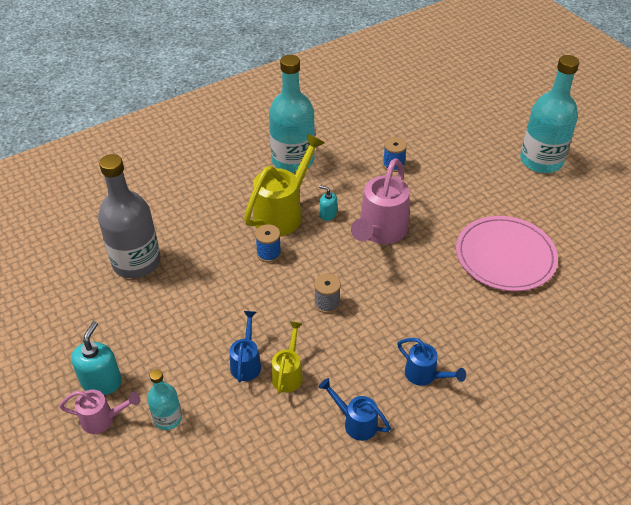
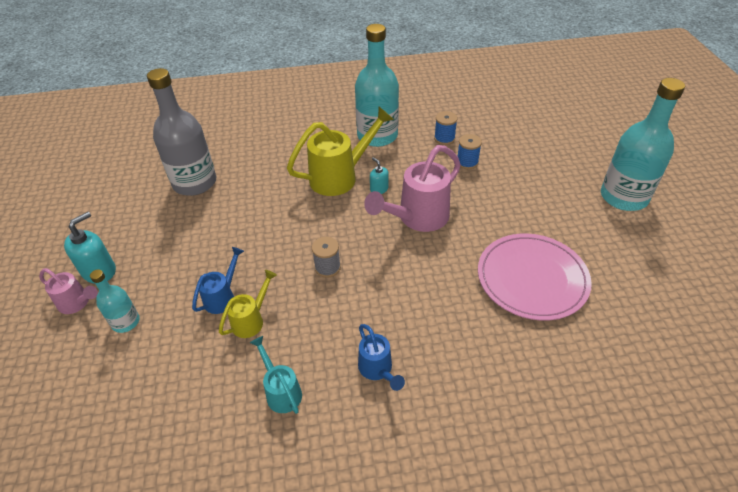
camera: 25 degrees right, 0 degrees up
blue spool [255,224,281,263] -> blue spool moved to [434,111,458,145]
blue watering can [318,378,391,441] -> turquoise watering can [250,336,302,414]

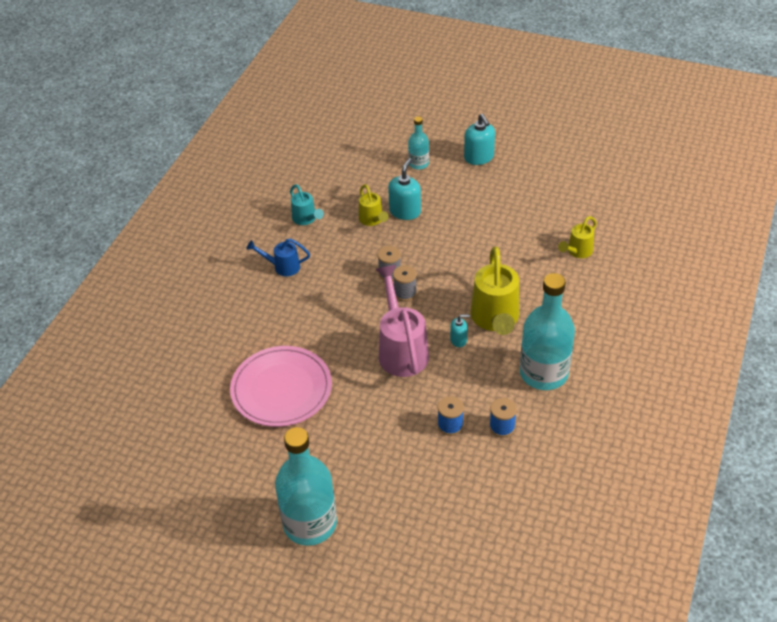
camera: 120 degrees right, 0 degrees up
pink watering can [39,268,98,314] -> none
grey bottle [147,68,216,196] -> none
blue watering can [192,247,244,314] -> turquoise soap dispenser [388,158,421,220]
turquoise watering can [250,336,302,414] -> turquoise watering can turned 60 degrees clockwise [290,184,324,225]
none -> grey spool [393,265,417,301]
none -> yellow watering can [558,216,597,258]

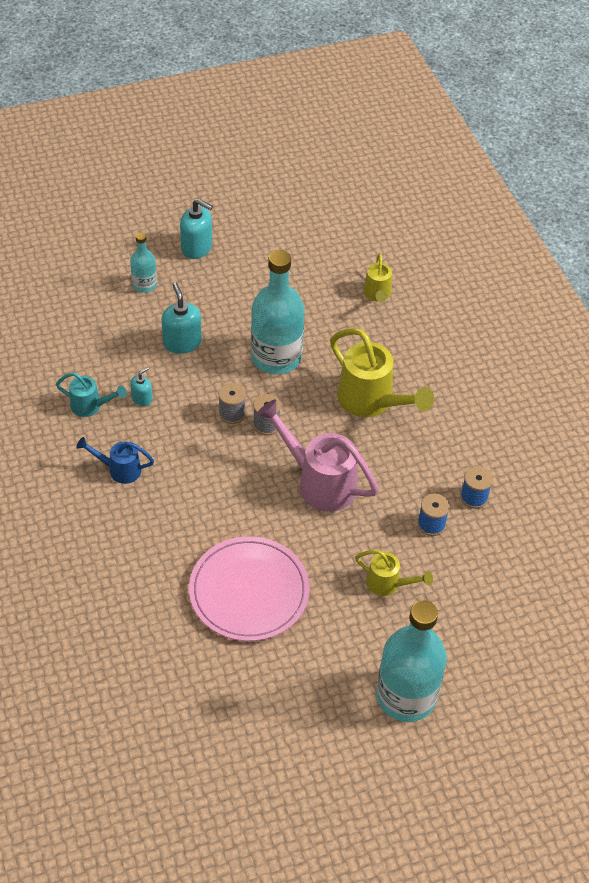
camera: 45 degrees left, 5 degrees up
blue watering can [247,238,310,276] -> blue watering can turned 45 degrees clockwise [76,437,154,484]
yellow watering can [359,184,389,226] -> yellow watering can moved to [355,550,433,596]
turquoise soap dispenser [450,314,470,347] -> turquoise soap dispenser moved to [130,367,152,406]
turquoise bottle [520,273,575,390] -> turquoise bottle moved to [251,250,305,374]

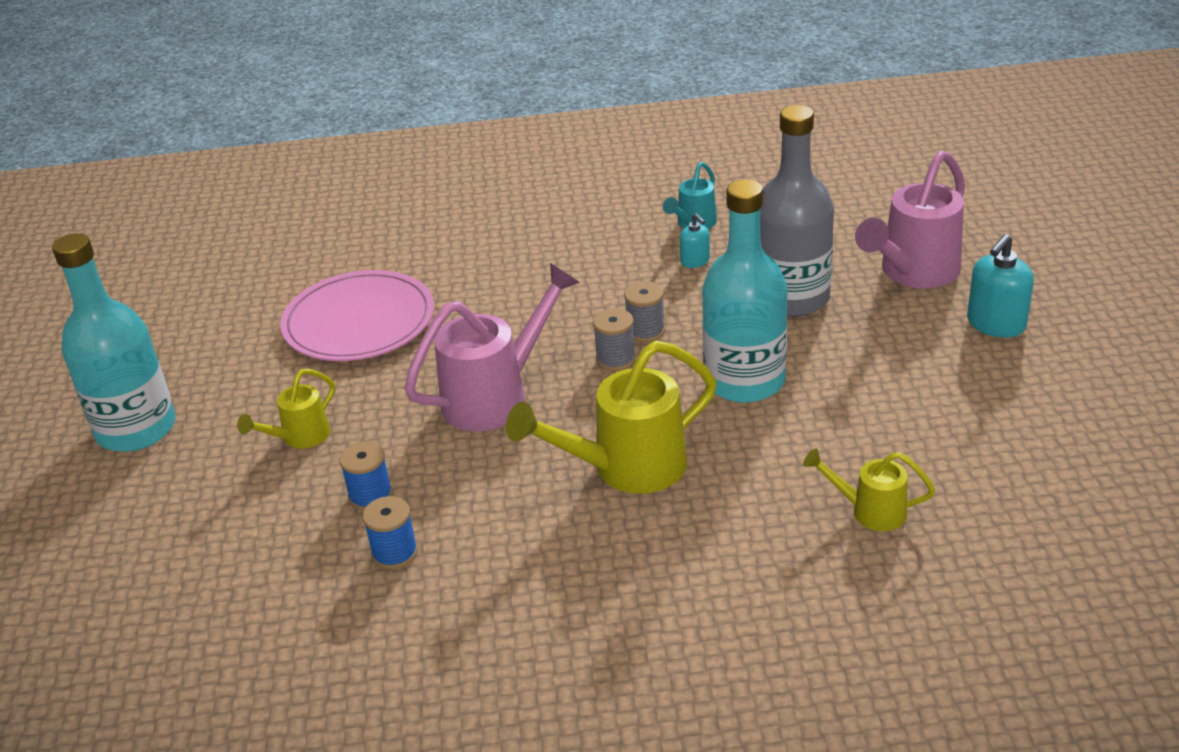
camera: 110 degrees right, 15 degrees down
blue watering can [76,437,154,484] -> none
turquoise bottle [130,233,157,293] -> pink watering can [855,150,965,288]
turquoise soap dispenser [161,282,202,354] -> grey bottle [760,105,834,317]

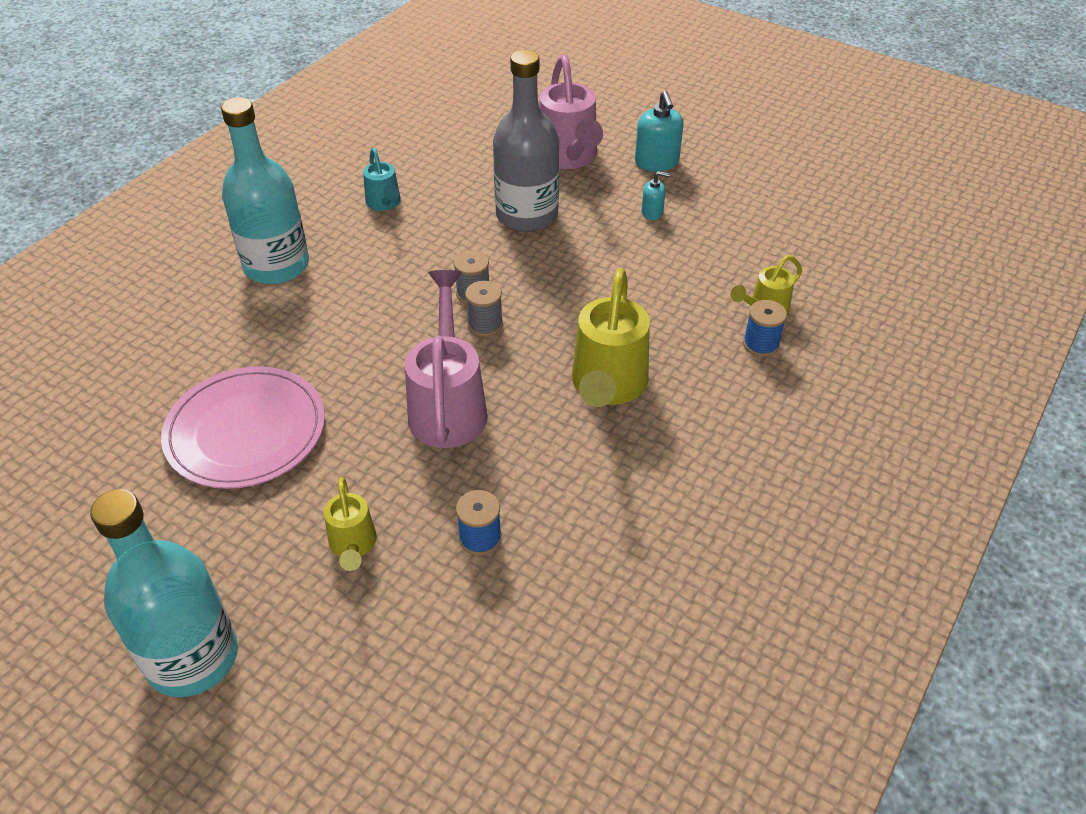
camera: 55 degrees left, 10 degrees up
blue spool [363,496,418,569] -> blue spool moved to [743,300,787,357]
turquoise soap dispenser [680,213,710,268] -> turquoise soap dispenser moved to [642,171,670,220]
turquoise bottle [702,179,788,403] -> turquoise bottle moved to [221,97,309,284]

